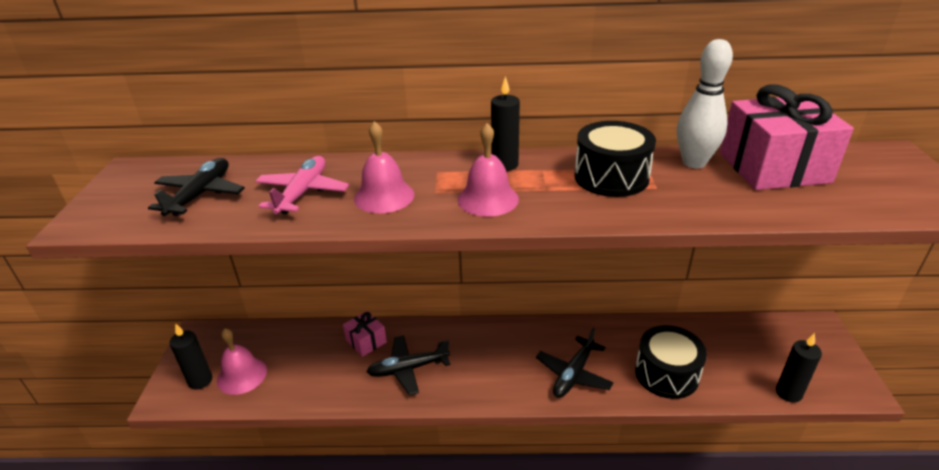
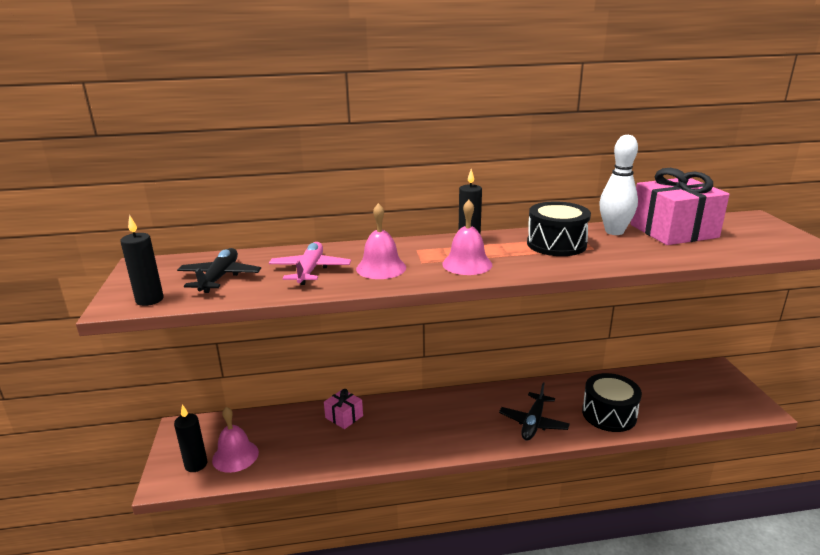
camera: 10 degrees left, 10 degrees down
black plane [367,335,450,395] -> none
black candle [776,333,822,402] -> black candle moved to [120,215,164,306]

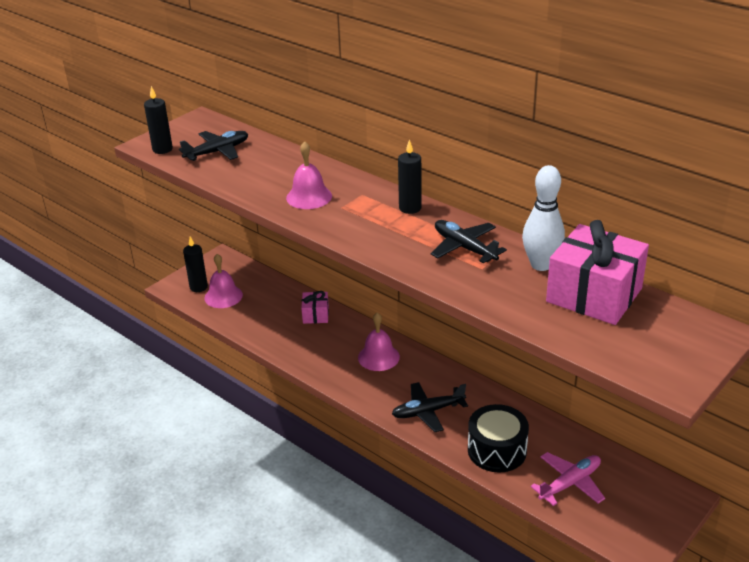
camera: 50 degrees right, 10 degrees up
pink plane [269,242,351,285] -> pink plane moved to [531,452,605,506]
pink bell [442,200,492,275] -> pink bell moved to [358,313,400,371]
black drum [527,202,591,256] -> black plane [431,220,507,263]

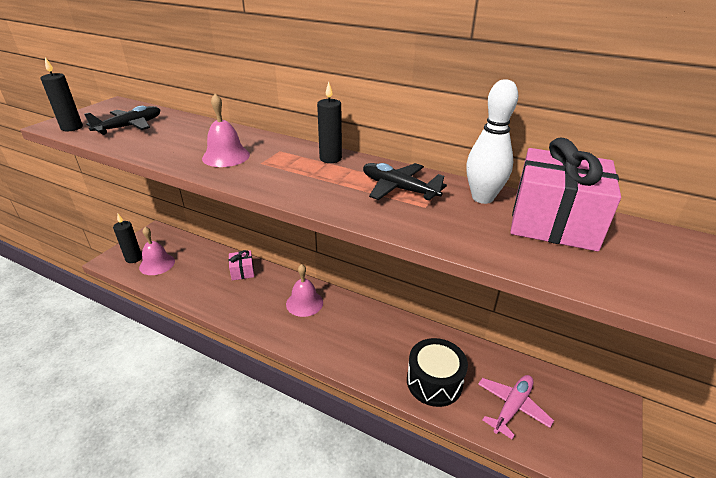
camera: 15 degrees left, 0 degrees up
black plane [392,382,468,432] -> none

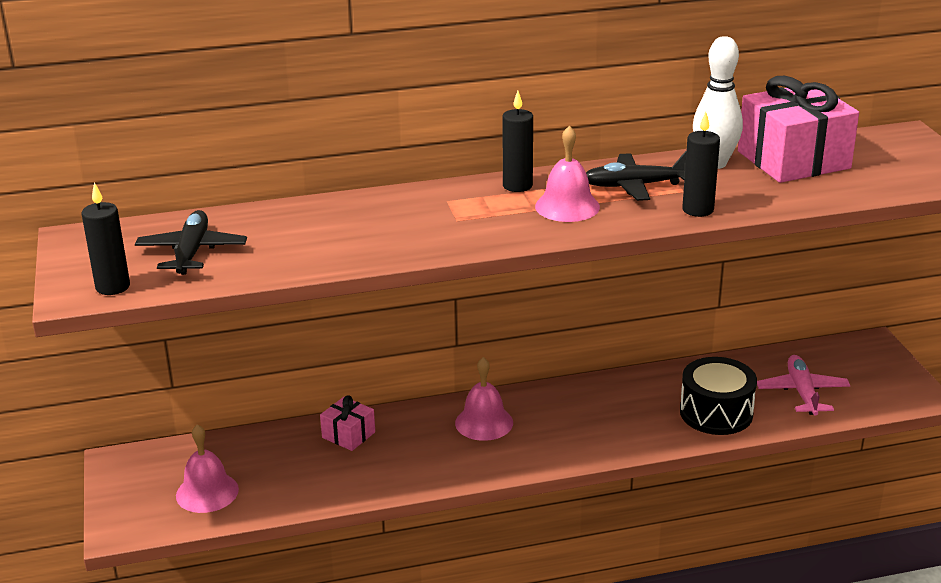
camera: 40 degrees left, 5 degrees down
black candle [113,214,142,263] -> black candle moved to [682,112,720,217]
pink bell [202,94,250,167] -> pink bell moved to [535,126,600,222]

